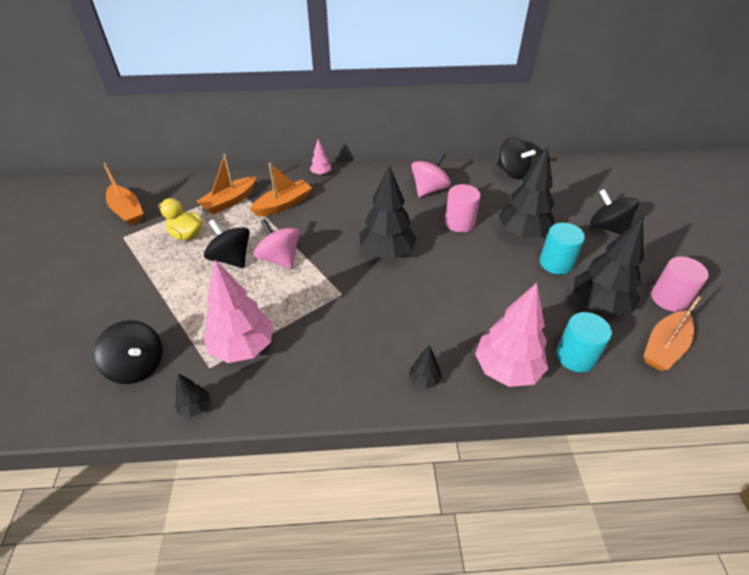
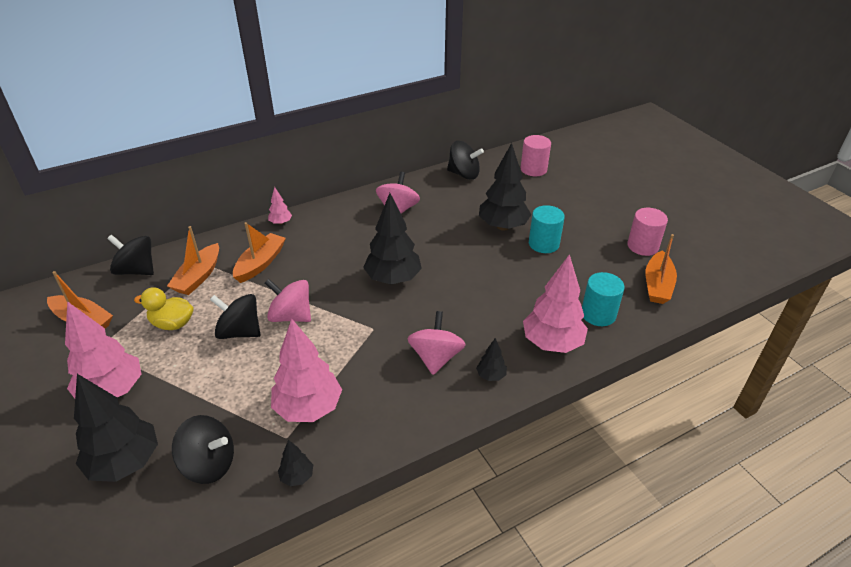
camera: 25 degrees left, 5 degrees down
pink cylinder [445,184,481,233] -> pink cylinder moved to [521,135,551,176]
black tree [574,217,644,316] -> black tree moved to [74,374,158,482]
black spinning top [590,189,639,235] -> black spinning top moved to [107,235,154,275]
none -> pink tree [65,301,142,398]
none -> pink spinning top [407,311,466,375]

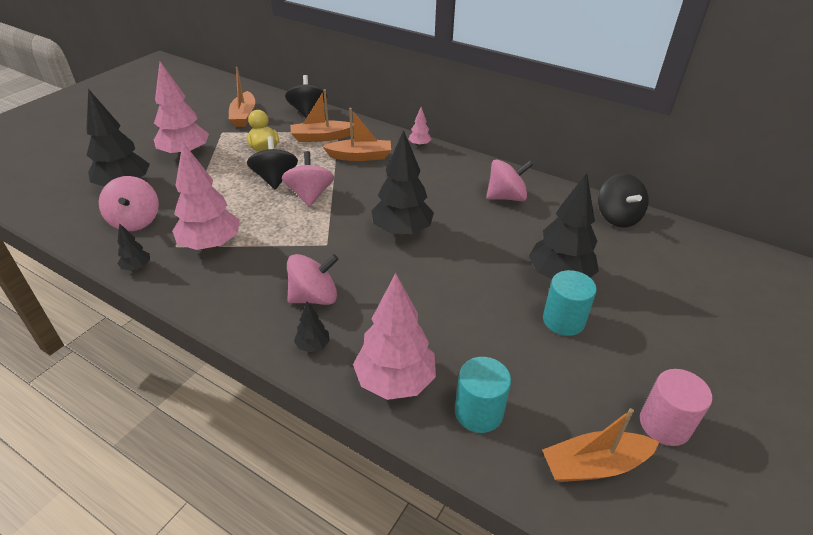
camera: 60 degrees right, 0 degrees up
black spinning top [172,415,234,484] -> pink spinning top [99,176,159,231]
pink cylinder [521,135,551,176] -> none

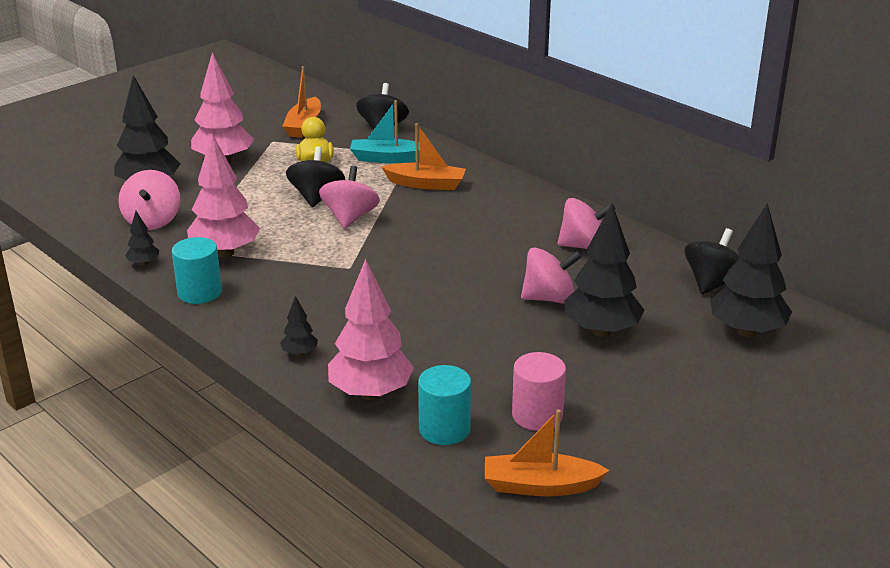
camera: 15 degrees right, 10 degrees down
pink spinning top [287,254,339,305] -> pink spinning top moved to [521,247,582,304]
orange boat [290,89,354,142] -> turquoise boat [350,100,420,163]
black tree [371,130,434,236] -> black tree moved to [710,203,792,337]
pink tree [409,107,432,147] -> none
turquoise cylinder [543,270,597,336] -> turquoise cylinder moved to [172,237,222,304]
black spinning top [598,174,649,227] -> black spinning top turned 150 degrees counterclockwise [684,228,740,294]
pink cylinder [640,369,712,446] -> pink cylinder moved to [512,352,566,431]

